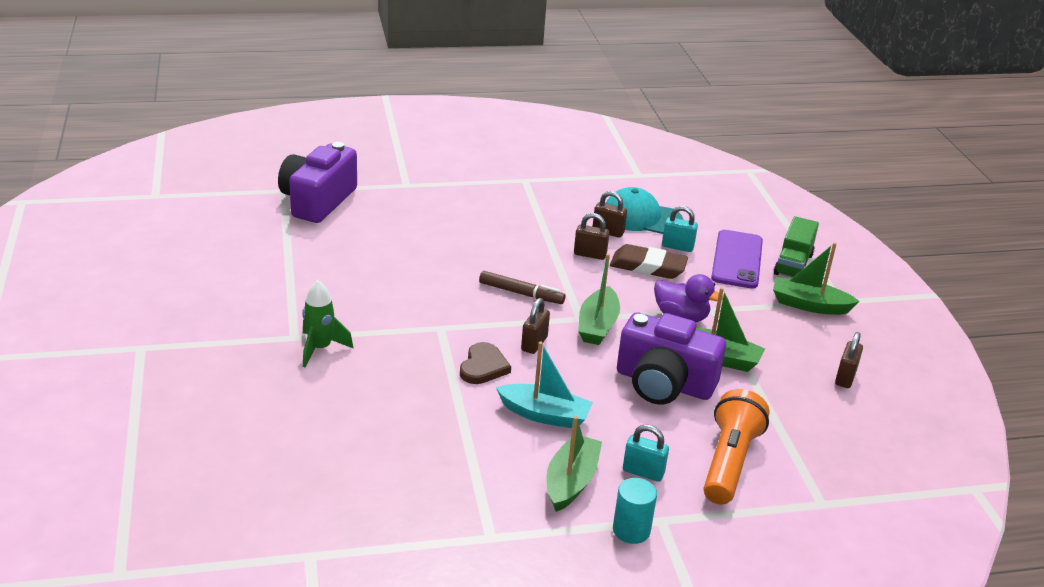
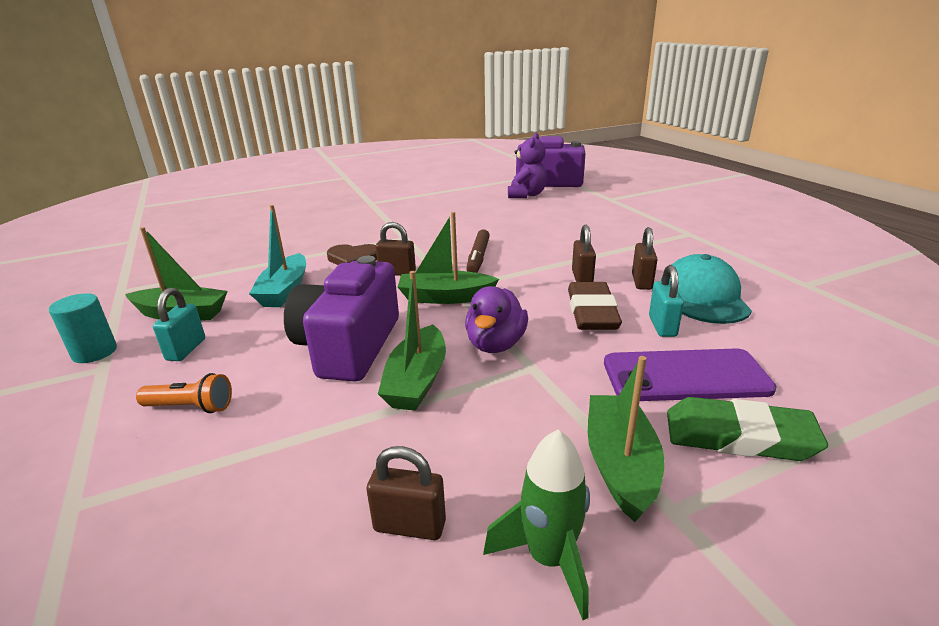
camera: 80 degrees right, 5 degrees down
green rocket [302,280,353,367] -> green rocket moved to [483,429,590,620]
orange flashlight [703,389,770,504] -> orange flashlight [136,373,232,413], size x0.53
green truck [773,216,819,278] -> green eraser [667,397,828,461]
none -> purple teddy bear [508,133,547,198]

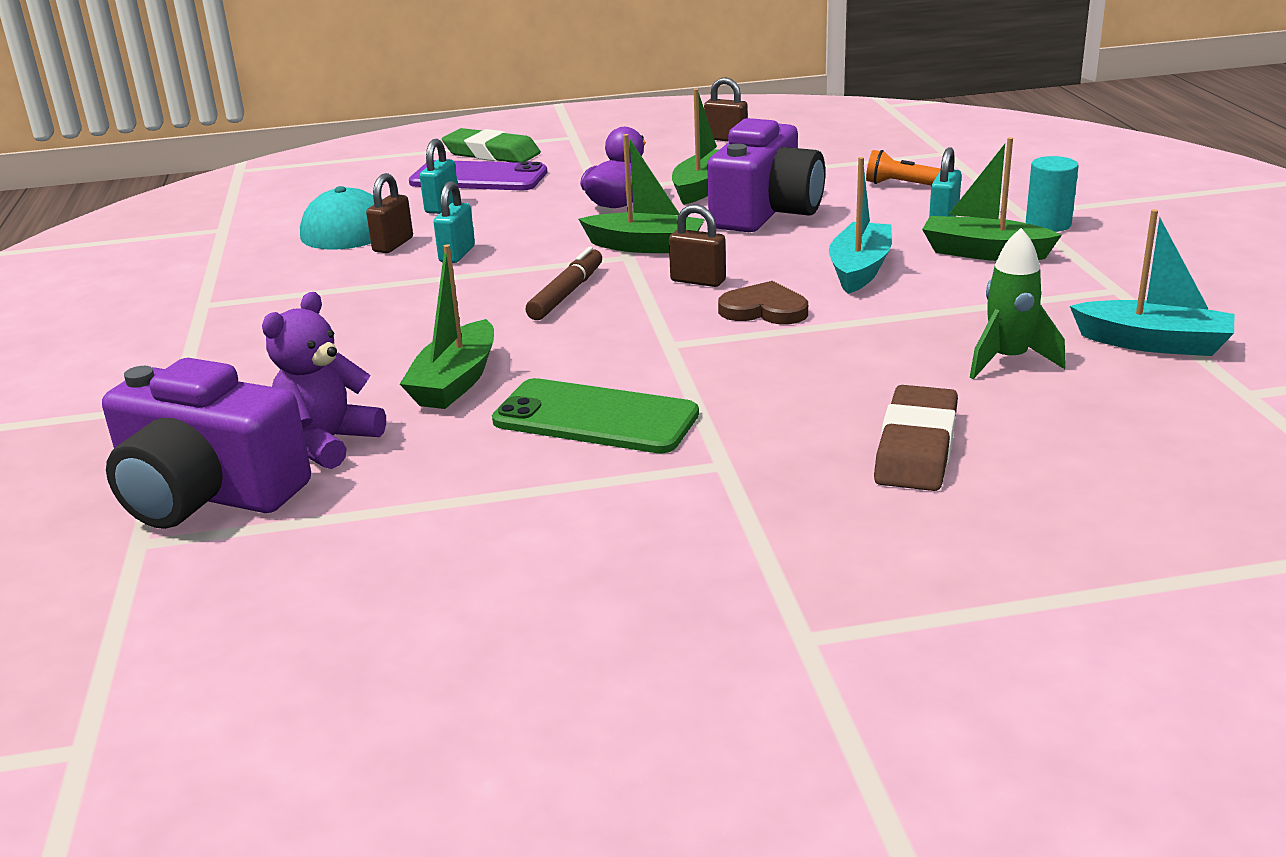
camera: 165 degrees left, 0 degrees up
green rocket [483,429,590,620] -> green rocket moved to [970,228,1066,379]
brown eraser [568,282,622,330] -> brown eraser moved to [874,385,958,491]
brown padlock [572,225,596,282] -> turquoise padlock [434,181,475,263]
green boat [588,356,664,522] -> green boat moved to [400,244,494,409]
none -> green phone [492,378,699,453]
none -> turquoise boat [1070,209,1234,356]

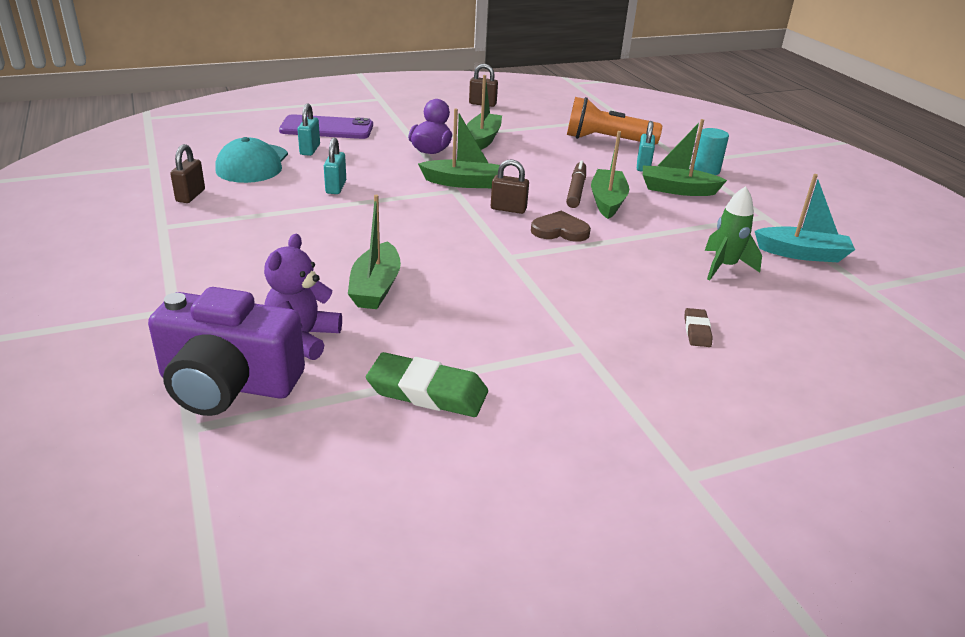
camera: 15 degrees left, 5 degrees up
brown padlock [366,173,413,253] -> brown padlock moved to [170,144,205,203]
green eraser [442,128,541,163] -> green eraser moved to [366,352,488,417]
green phone [492,378,699,453] -> none
brown marker [525,247,602,320] -> brown marker moved to [566,161,586,208]
purple camera [707,118,825,232] -> none
turquoise boat [829,157,892,294] -> green boat [591,131,629,219]
orange flashlight [866,150,941,185] -> orange flashlight [567,97,662,145], size x1.89
brown eraser [874,385,958,491] -> brown eraser [684,308,713,347], size x0.53

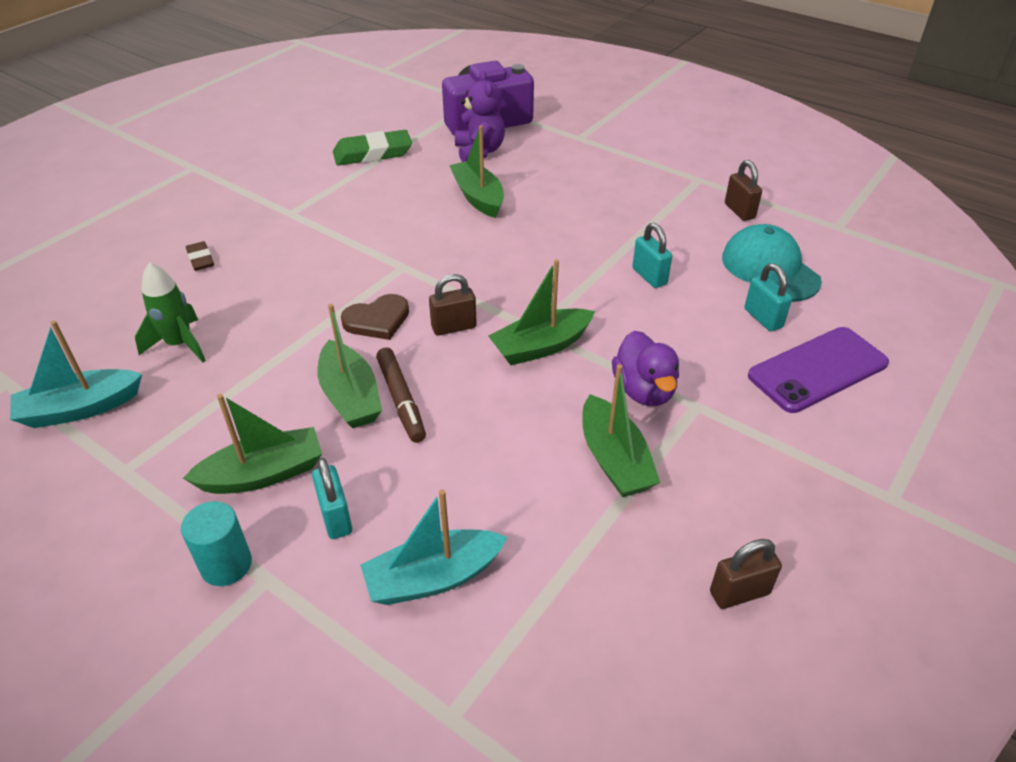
camera: 150 degrees right, 10 degrees up
orange flashlight [567,97,662,145] -> turquoise boat [360,489,508,605]

